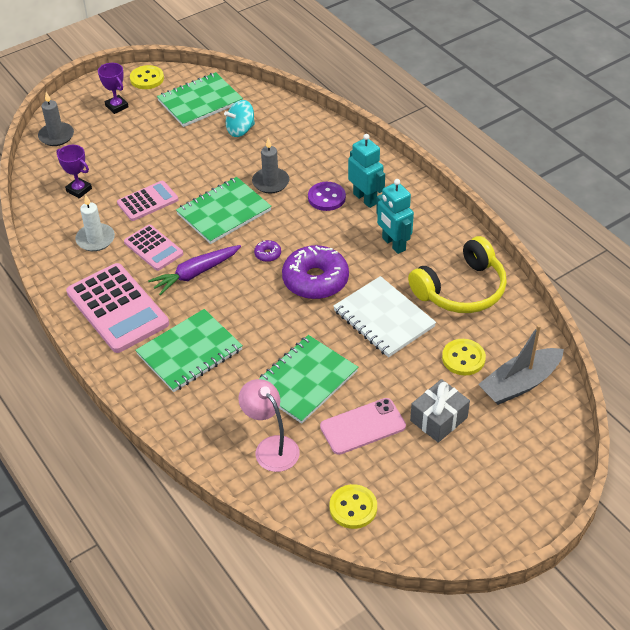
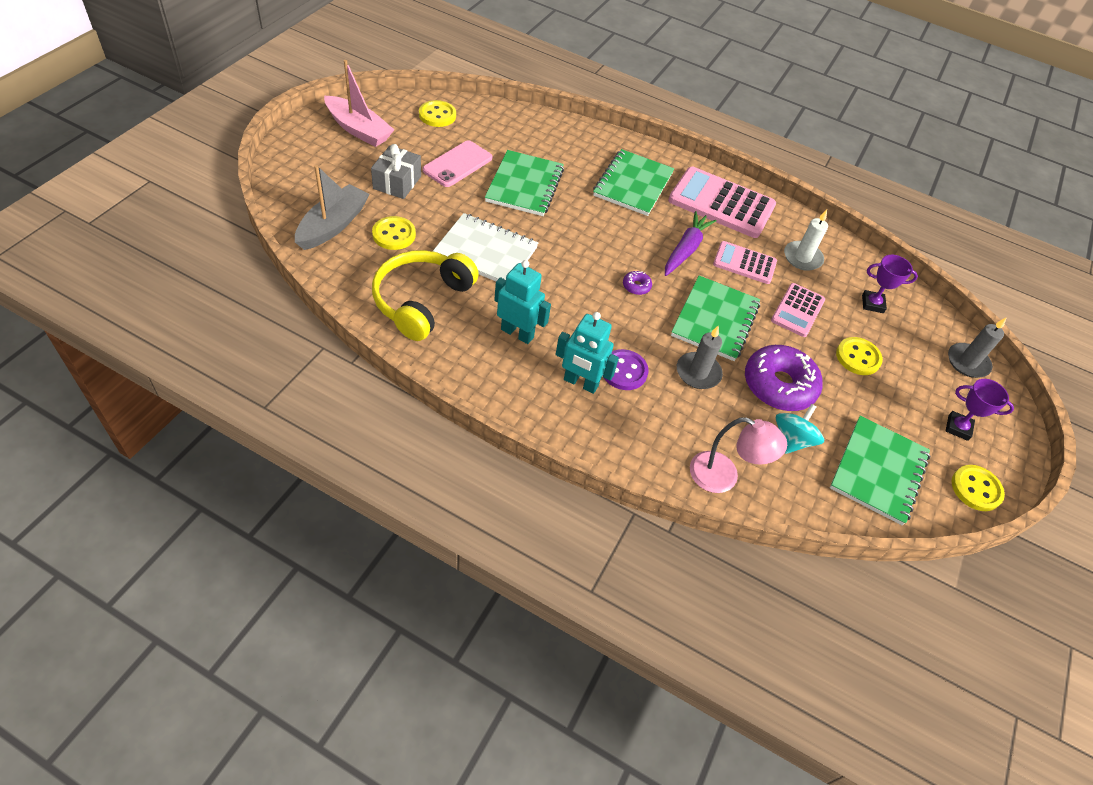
camera: 145 degrees right, 5 degrees up
pink lamp [239,379,300,472] -> pink lamp moved to [690,417,787,493]
purple donut [282,245,349,299] -> purple donut moved to [745,345,823,411]
none -> pink boat [324,60,394,147]
none -> yellow button [836,337,883,375]

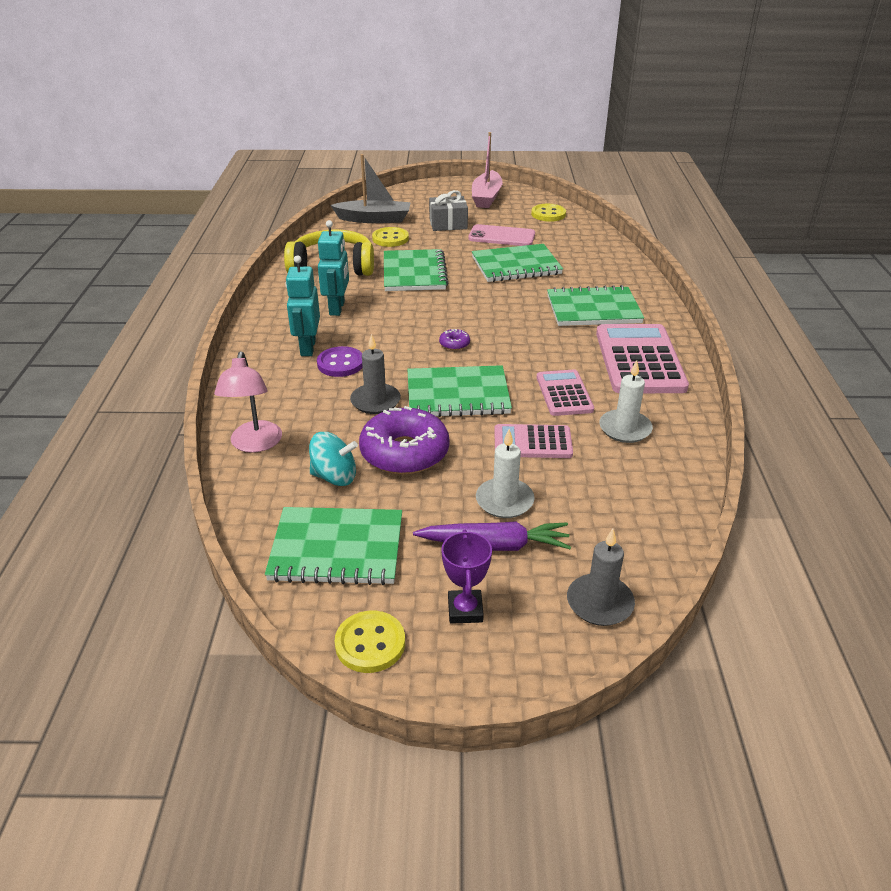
camera: 70 degrees right, 15 degrees down
white notebook [432,213,538,281] -> green notebook [384,249,448,291]
purple carrot [665,211,717,276] -> purple carrot moved to [413,521,571,551]
yellow button [836,337,883,375] -> white candle [476,429,535,518]
purple trophy [862,255,918,313] -> none

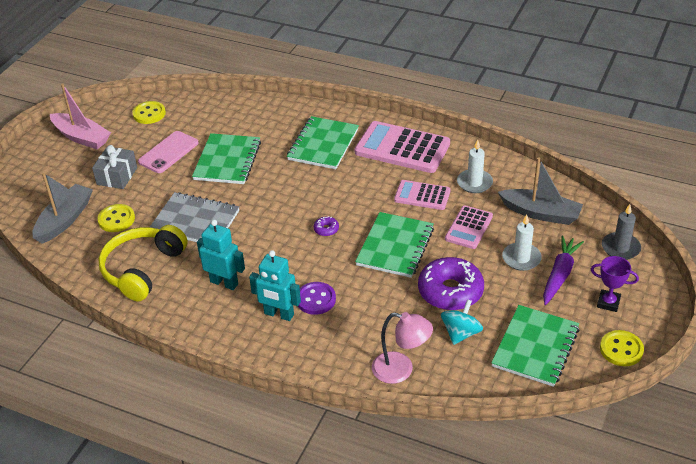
camera: 65 degrees left, 5 degrees up
grey candle [350,334,401,414] -> none
green notebook [384,249,448,291] -> grey notebook [150,192,239,242]
none -> grey boat [498,157,583,225]

